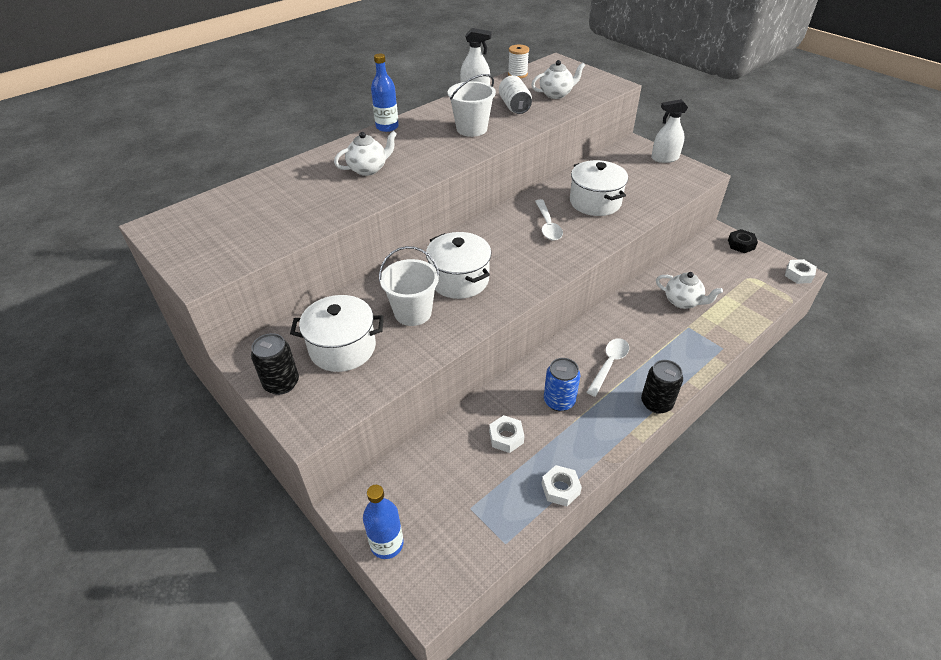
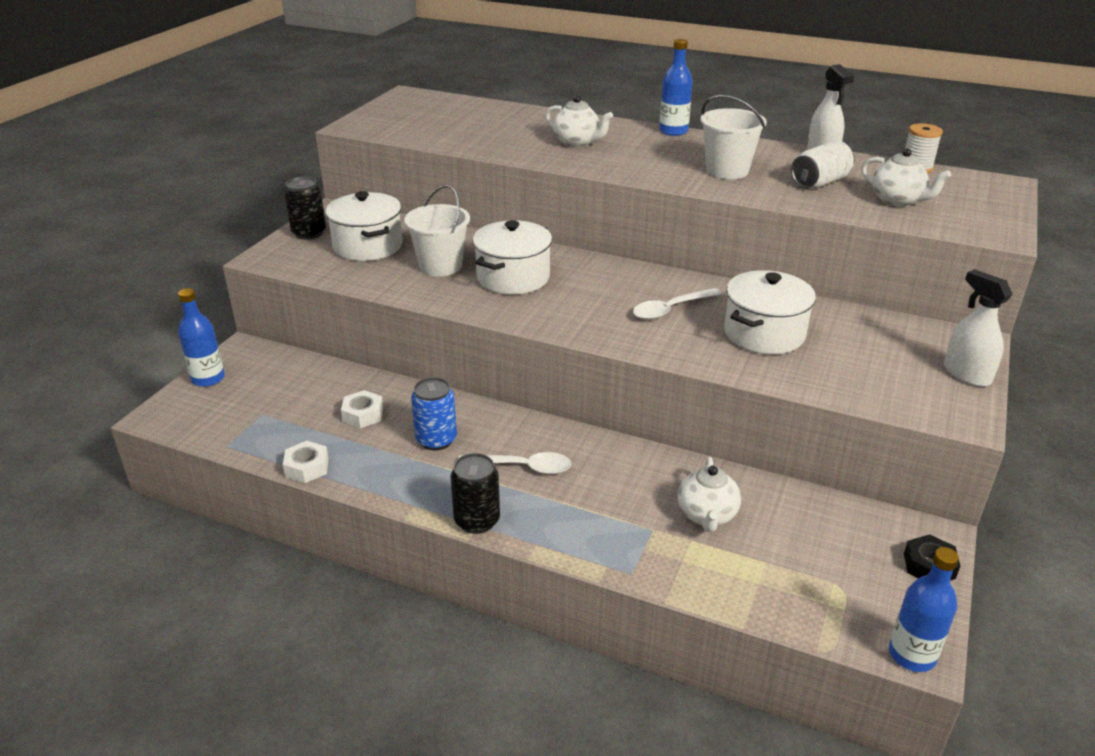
camera: 65 degrees right, 10 degrees down
white nut [785,259,817,284] -> blue bottle [889,547,959,672]

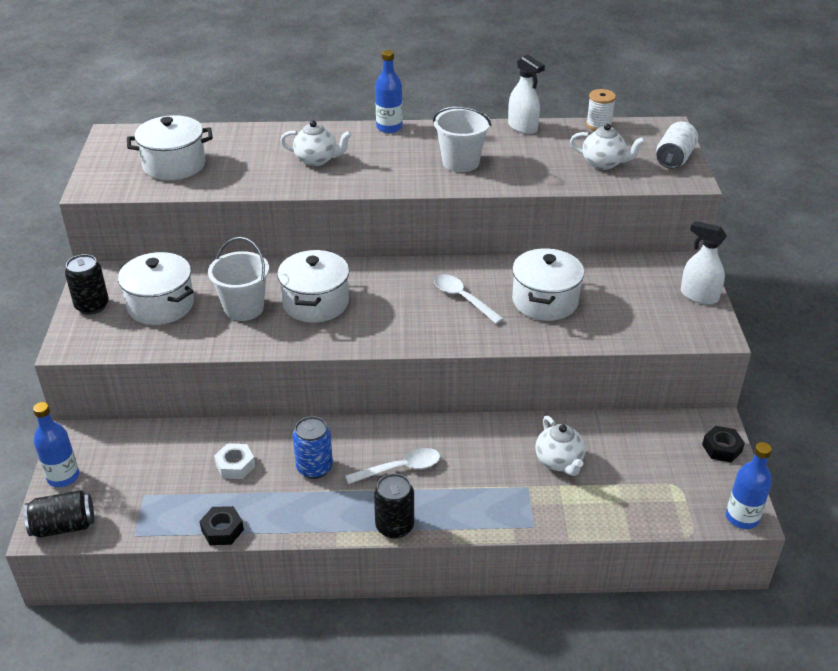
camera: 25 degrees left, 5 degrees up
white nut [283,441,329,483] -> black nut [199,506,244,545]
white spoon [633,288,721,320] -> white spoon turned 105 degrees clockwise [434,274,504,324]
white can [791,140,855,189] -> white can moved to [656,122,698,169]
none -> black can [24,490,94,538]
none -> white pot [127,115,213,180]

